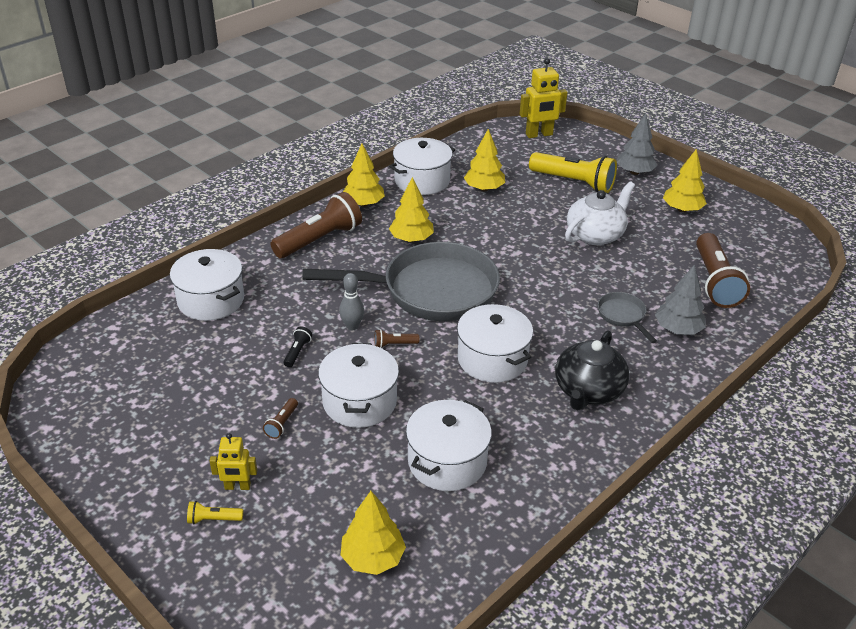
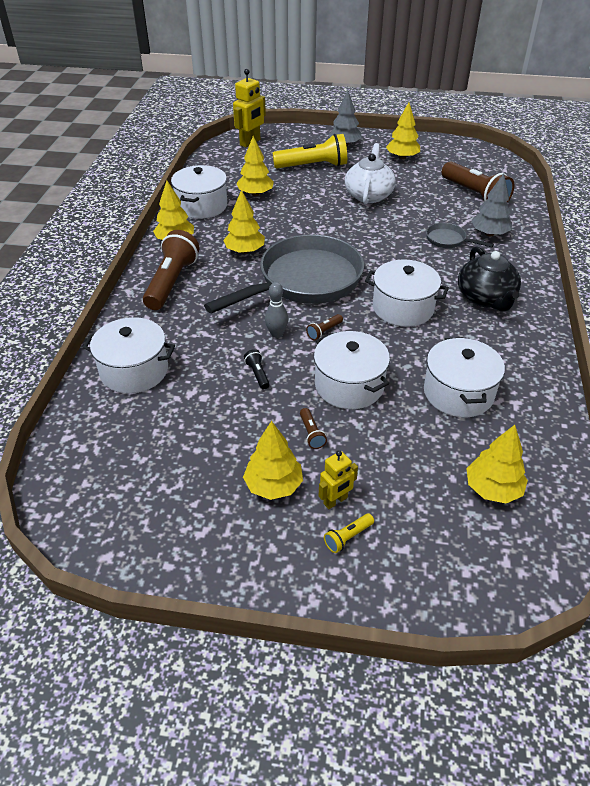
camera: 35 degrees left, 5 degrees up
none -> yellow tree [243,421,303,500]

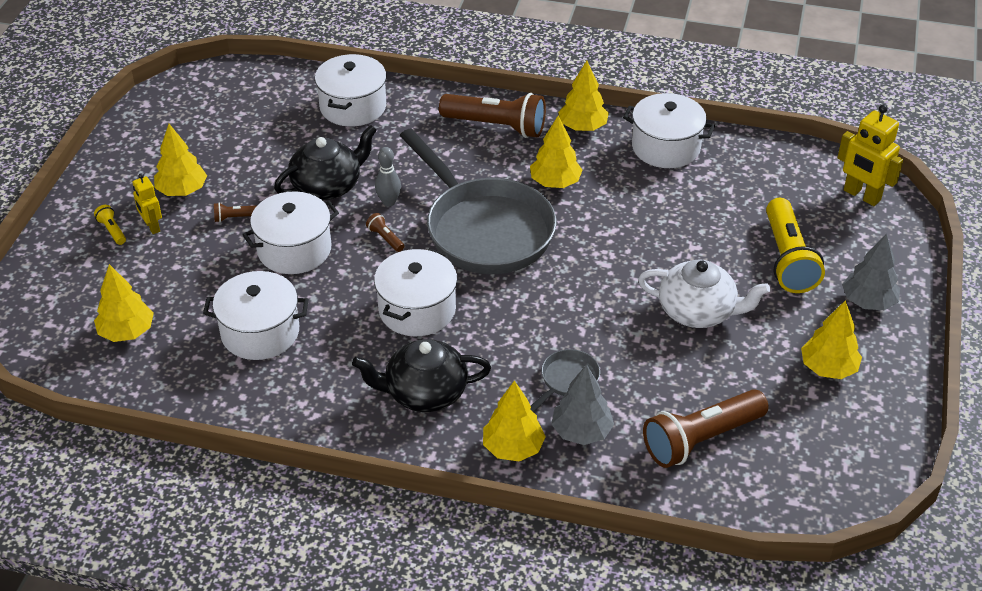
camera: 95 degrees right, 0 degrees up
yellow tree [237,136,274,196] -> yellow tree moved to [483,380,546,462]
black flashlight [244,349,270,389] -> black teapot [274,125,377,200]

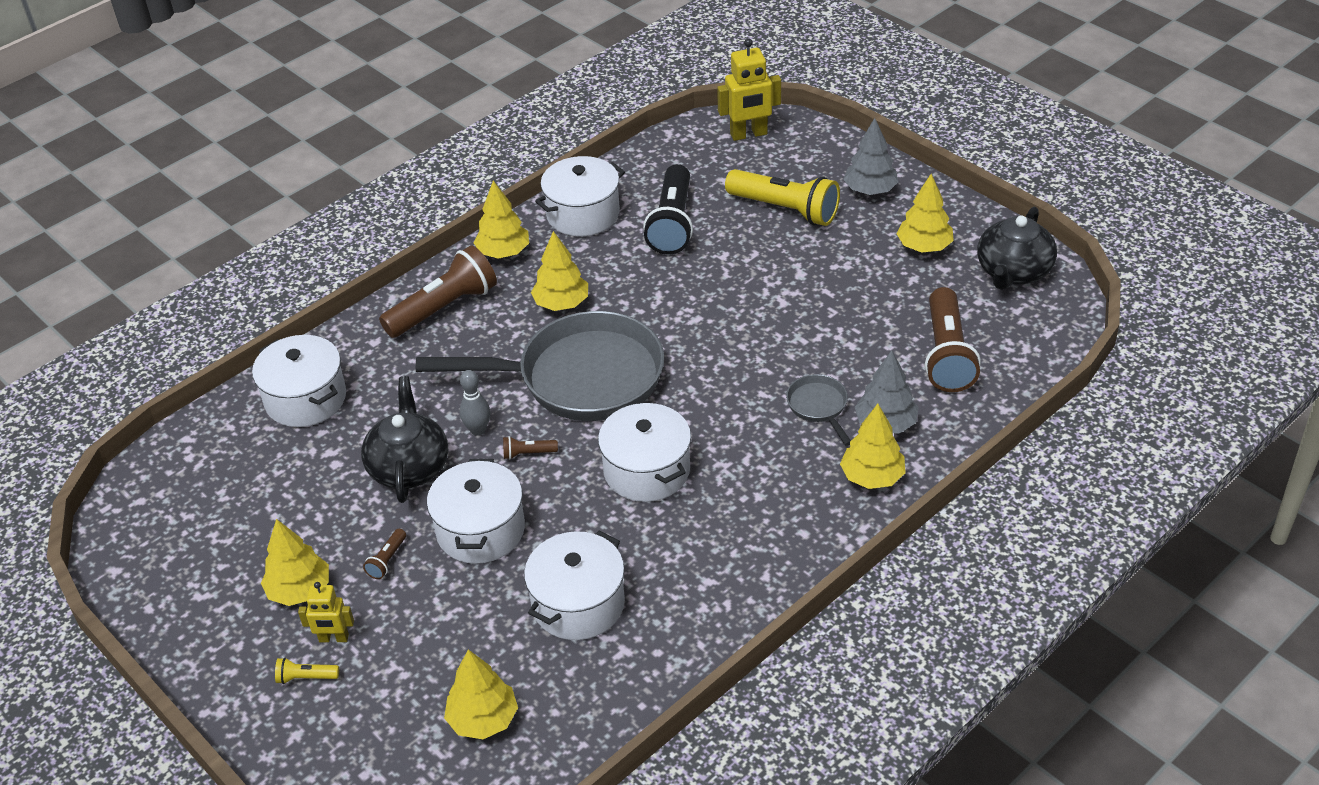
camera: 55 degrees left, 0 degrees up
black teapot [352,339,491,412] -> black teapot moved to [977,207,1057,290]
white teapot [638,259,770,328] -> none
none -> black flashlight [643,164,693,255]

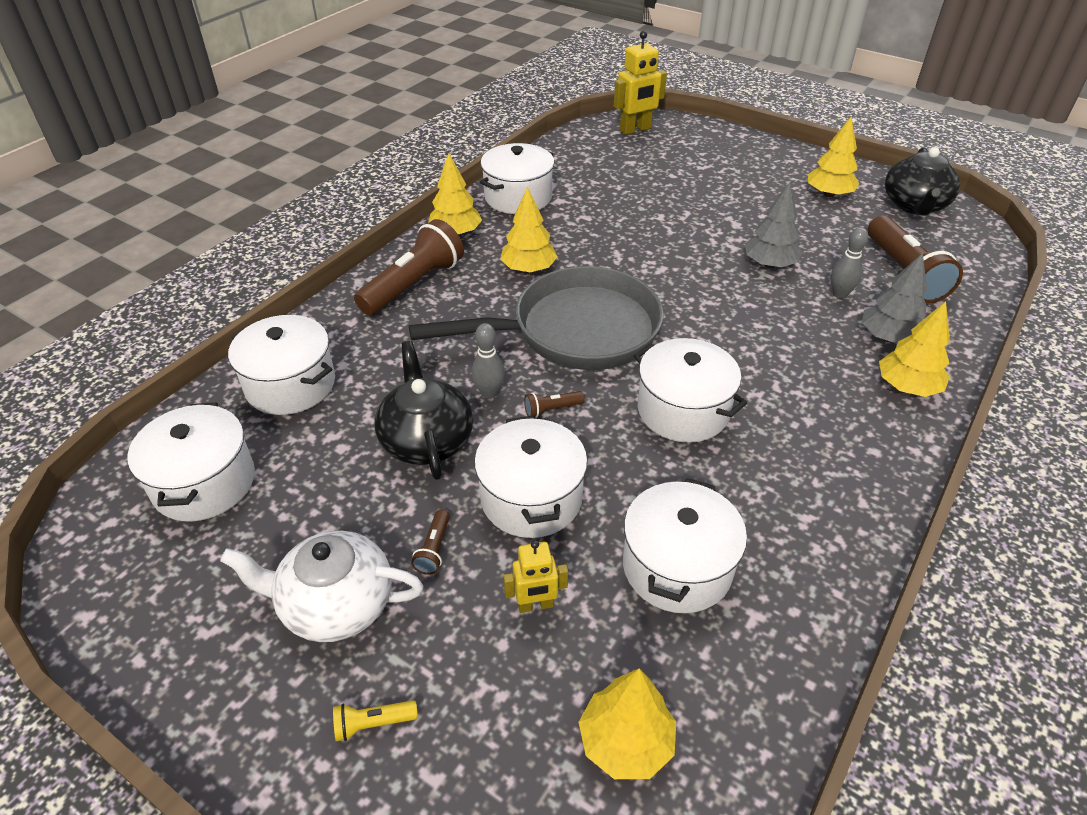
camera: 15 degrees left, 0 degrees up
yellow tree [261,519,329,606] -> white teapot [220,531,423,642]
yellow robot [298,582,354,642] -> yellow robot moved to [503,540,568,613]
black flashlight [643,164,693,255] -> none
yellow flashlight [725,169,840,226] -> none
grey pan [786,374,851,446] -> none
grey tree [844,118,899,195] -> grey tree moved to [745,182,802,268]
none -> white pot [127,403,255,521]
none -> grey bowling pin [831,227,868,299]

